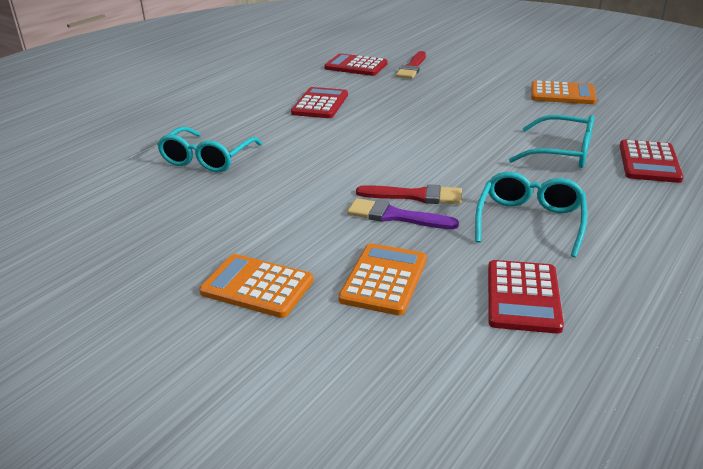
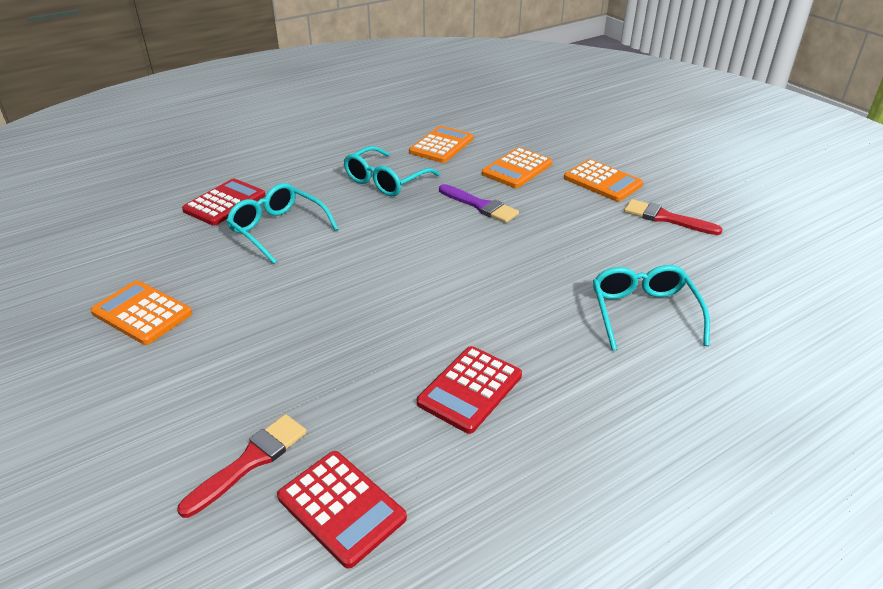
camera: 160 degrees left, 5 degrees up
turquoise glasses [157,127,262,172] -> turquoise glasses turned 45 degrees counterclockwise [593,265,710,351]
red brush [356,184,462,204] -> red brush moved to [624,199,723,235]
red calculator [488,260,564,334] -> orange calculator [409,126,473,163]

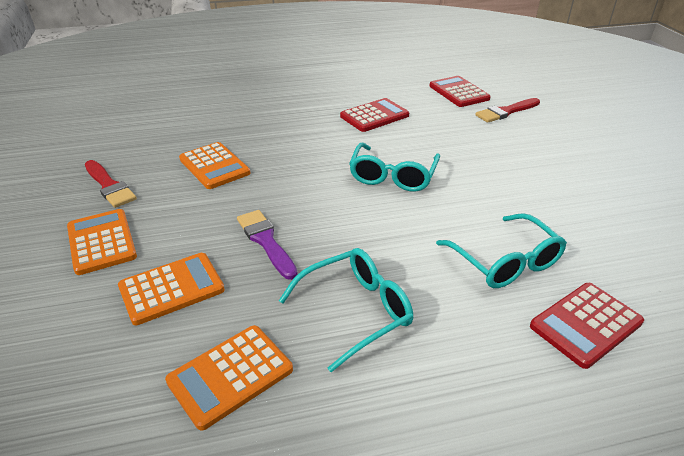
camera: 160 degrees left, 0 degrees up
orange calculator [91,280,192,345] -> orange calculator moved to [179,142,250,189]
turquoise glasses [593,265,710,351] -> turquoise glasses moved to [349,143,440,192]

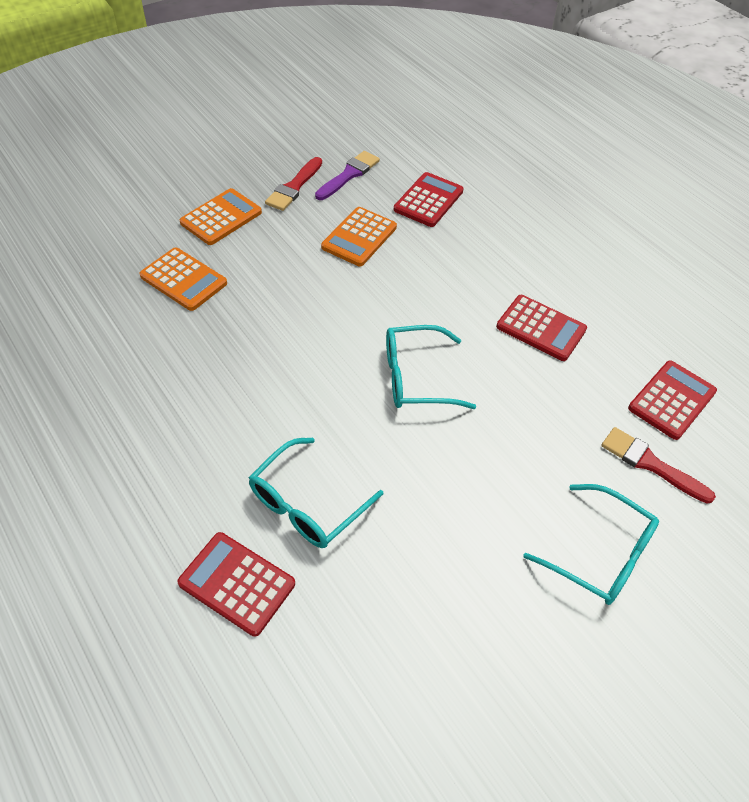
camera: 65 degrees right, 15 degrees up
orange calculator [165,325,293,431] -> none
purple brush [237,210,298,280] -> purple brush moved to [315,151,380,200]
turquoise glasses [279,248,413,372] -> turquoise glasses moved to [523,484,659,605]
none -> red calculator [394,172,464,227]

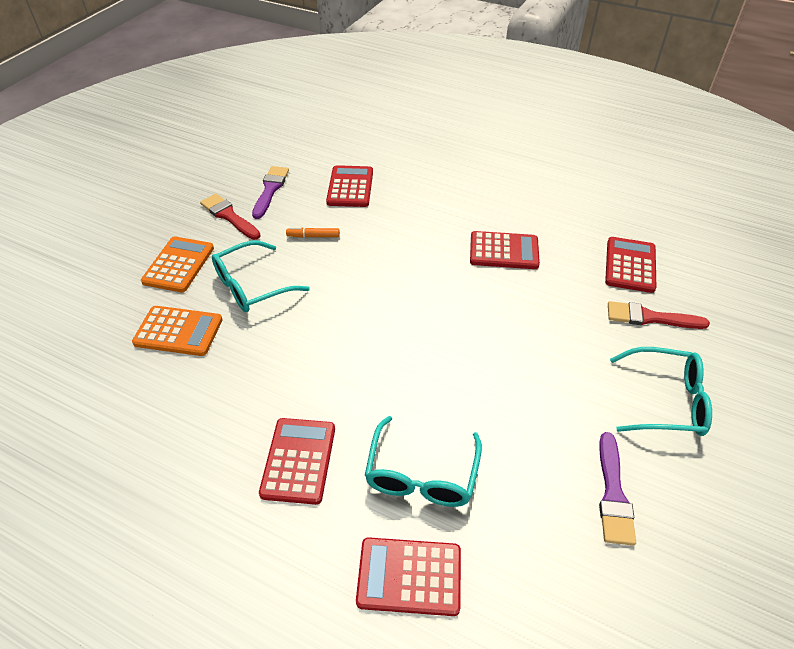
camera: 25 degrees left, 5 degrees down
red brush [265,157,322,211] -> red brush turned 135 degrees clockwise [200,194,261,240]
orange calculator [321,207,397,266] -> orange marker [286,227,340,238]
turquoise glasses [386,325,476,409] -> turquoise glasses moved to [212,241,310,312]
none -> red calculator [259,418,335,505]
none -> purple brush [599,432,636,546]

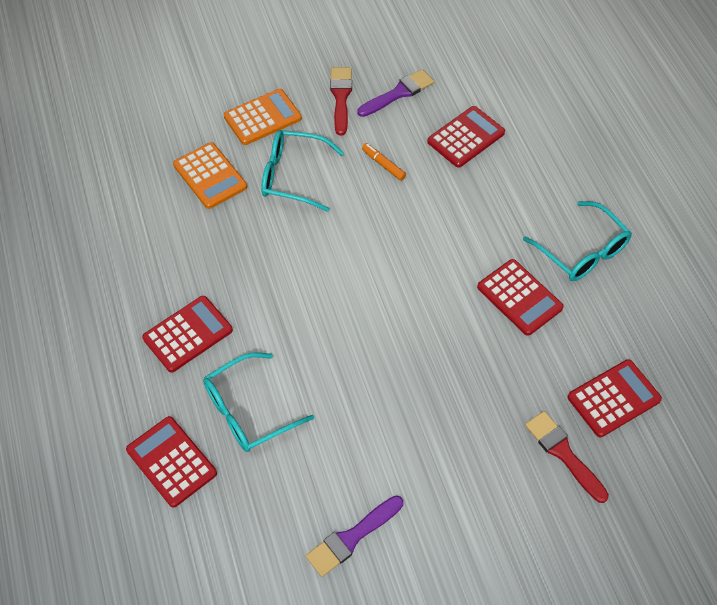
camera: 45 degrees right, 10 degrees up
turquoise glasses [610,347,712,436] -> turquoise glasses moved to [523,201,632,281]

